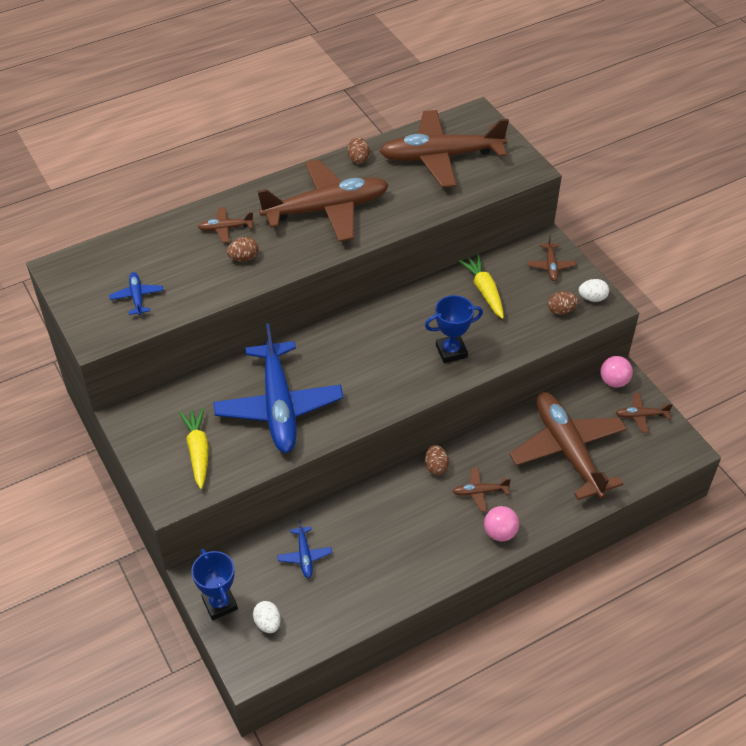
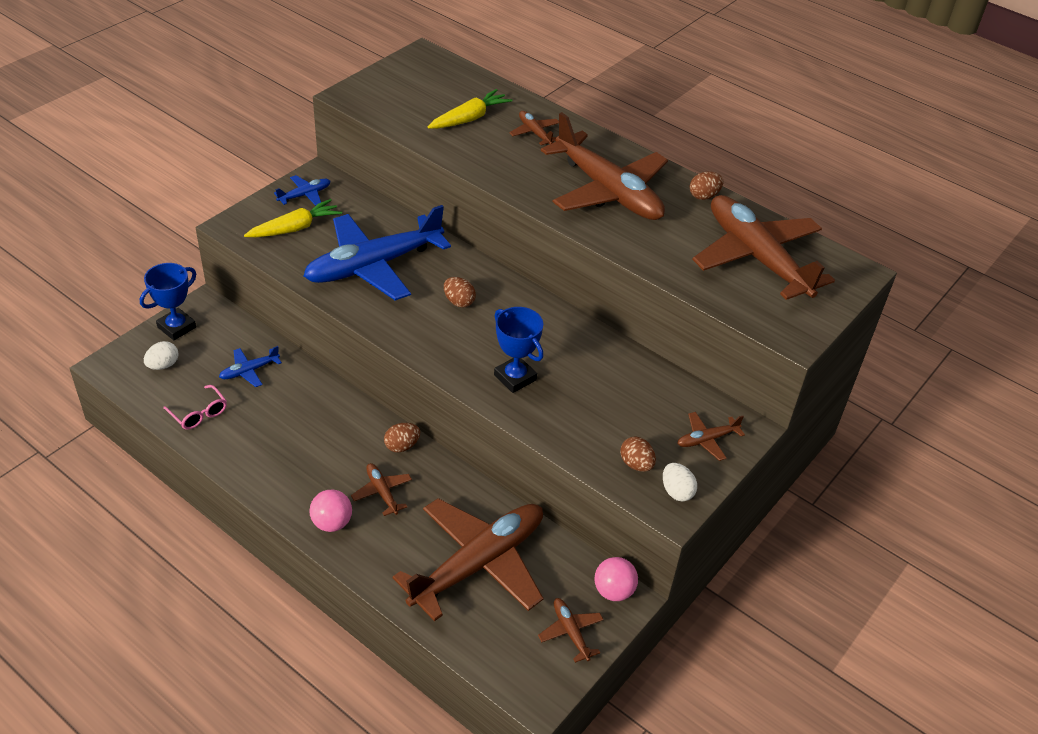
camera: 65 degrees right, 5 degrees down
blue plane [109,272,163,316] -> blue plane moved to [274,175,331,206]
brown egg [227,237,258,261] -> brown egg moved to [444,277,476,308]
yellow carrot [458,255,504,319] -> yellow carrot moved to [428,89,512,129]
none -> pink glasses [163,385,227,430]

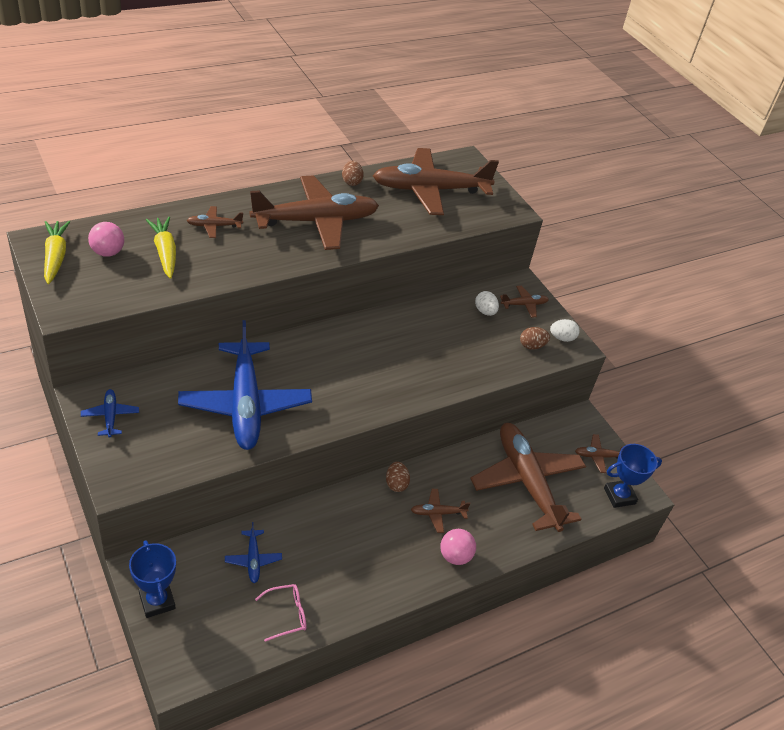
camera: 70 degrees left, 0 degrees up
white egg [144,341,179,370] -> white egg moved to [475,291,499,316]
yellow carrot [244,199,342,237] -> yellow carrot moved to [44,221,70,284]
brown egg [444,277,476,308] -> none
blue trophy [494,307,543,393] -> blue trophy moved to [604,444,662,508]
pink ball [595,557,638,601] -> pink ball moved to [88,222,124,257]
brown plane [677,412,745,461] -> brown plane turned 105 degrees counterclockwise [500,286,549,318]

